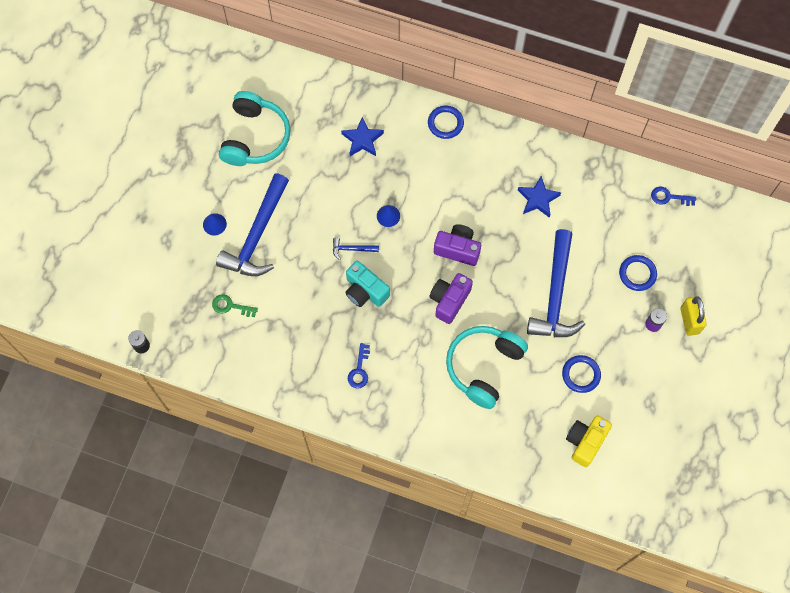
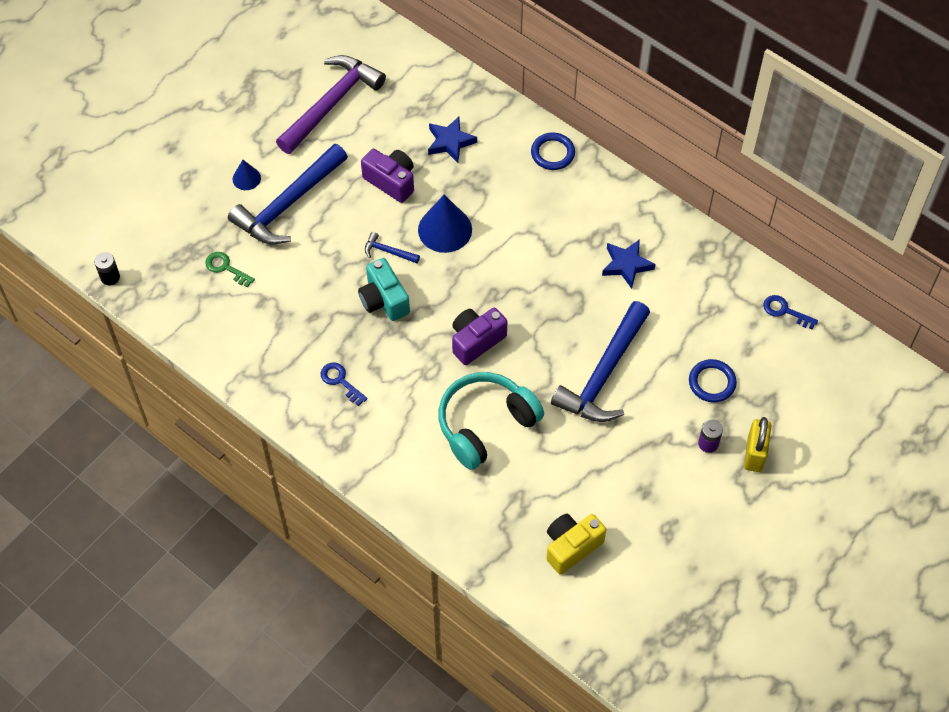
camera: 20 degrees right, 10 degrees down
turquoise headphones [219,91,291,166] -> purple hammer [276,55,386,154]
blue key [348,343,370,388] -> blue key turned 105 degrees clockwise [320,363,367,406]
blue cone [377,205,400,227] -> blue cone [418,195,472,253], size x1.87
purple camera [434,224,481,266] -> purple camera moved to [361,149,414,203]
blue ring [562,355,601,393] -> none

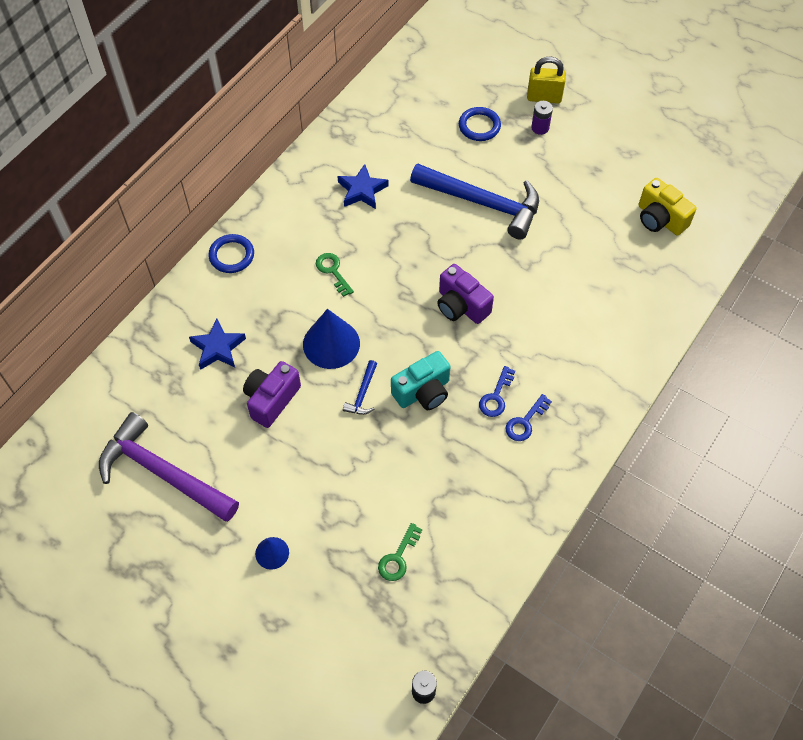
camera: 95 degrees left, 0 degrees up
blue hammer [228,144,348,244] -> none
turquoise headphones [438,372,544,470] -> none
blue key [763,295,818,330] -> blue key moved to [479,366,515,417]
none -> green key [316,253,354,297]

